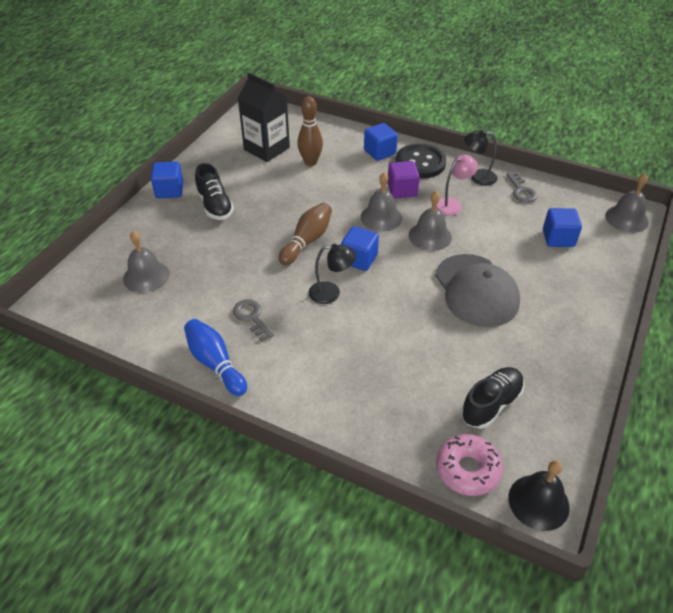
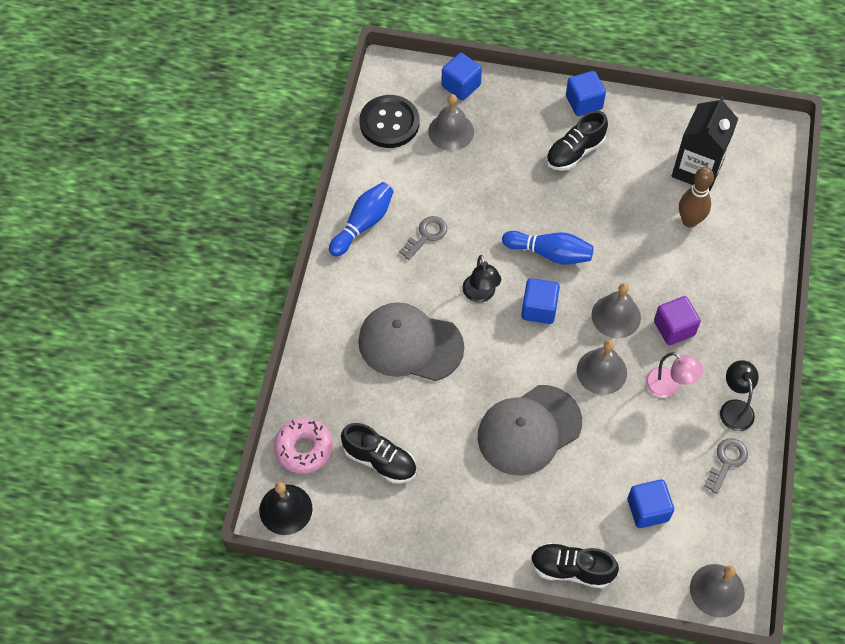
camera: 75 degrees right, 15 degrees up
brown bowling pin [279,203,332,265] -> blue bowling pin [502,231,594,265]
blue cube [364,123,398,161] -> blue cube moved to [441,53,482,100]
black button [395,144,446,178] -> black button moved to [359,95,419,148]
grey key [506,172,537,203] -> grey key turned 150 degrees clockwise [704,438,748,494]
none -> grey cap [358,302,464,381]
none -> black shoe [531,543,619,589]

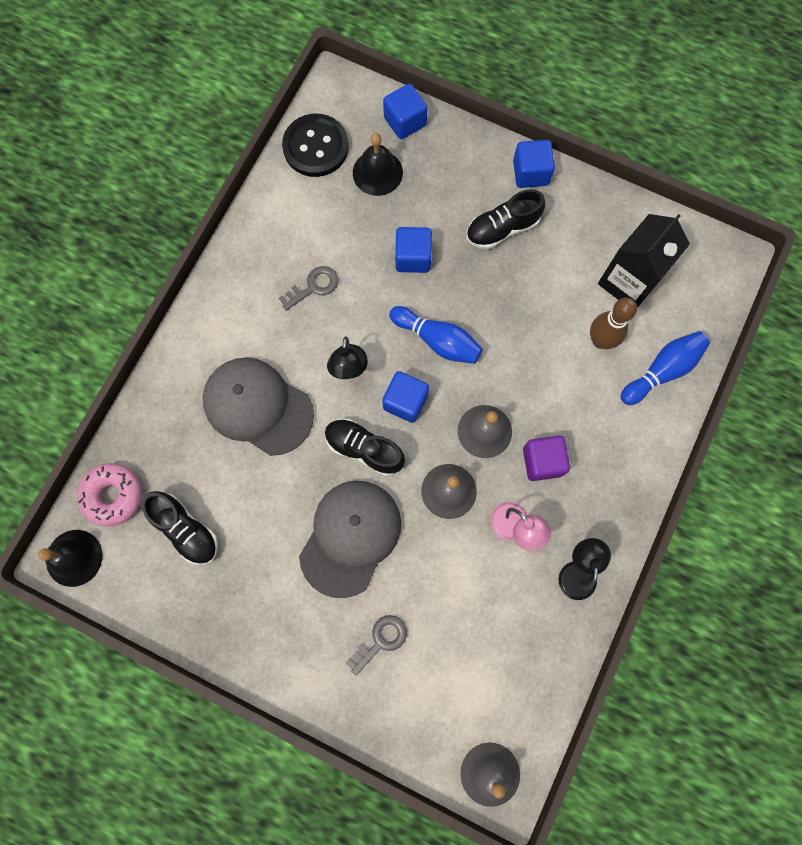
camera: 15 degrees right, 15 degrees up
blue bowling pin [329,182,394,257] -> blue bowling pin moved to [621,331,710,405]
grey bell [428,94,474,151] -> black bell [353,133,403,196]
grey cap [478,385,582,476] -> grey cap turned 135 degrees clockwise [299,481,401,598]
black shoe [531,543,619,589] -> black shoe moved to [325,419,405,476]
blue cube [627,479,674,528] -> blue cube moved to [395,227,432,273]
grey key [704,438,748,494] -> grey key moved to [346,615,407,676]

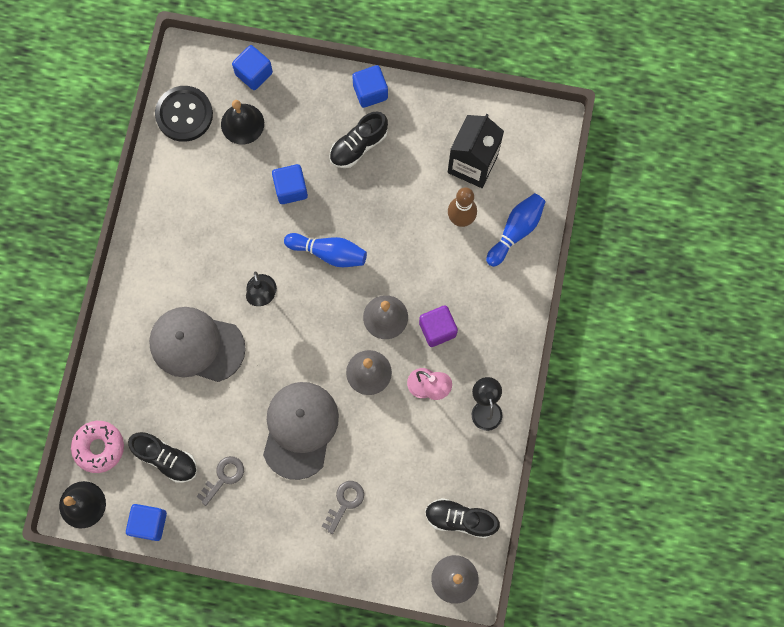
camera: 15 degrees left, 0 degrees up
grey key [279,266,338,311] -> grey key moved to [196,456,244,506]
black shoe [325,419,405,476] -> black shoe moved to [425,498,500,538]
blue cube [382,371,429,423] -> blue cube moved to [126,504,167,541]

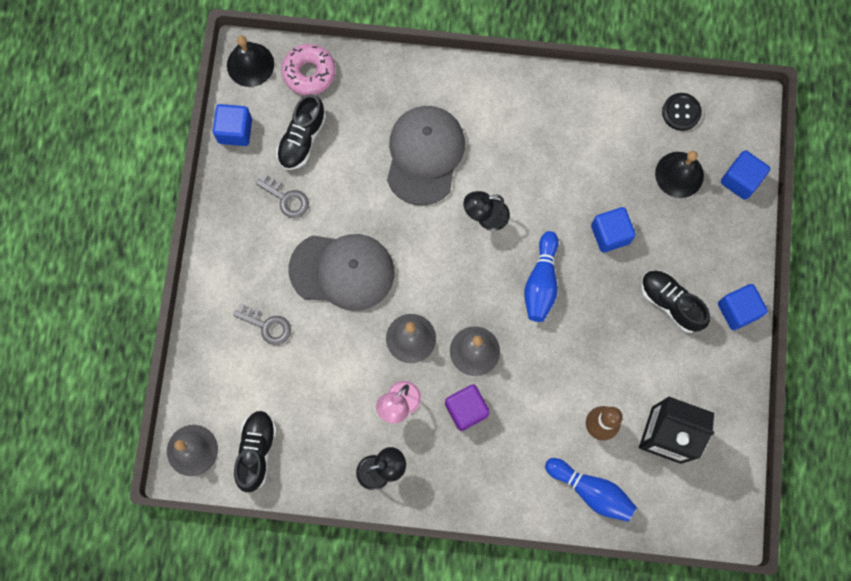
camera: 85 degrees right, 0 degrees up
black button [155,86,213,142] -> black button [662,93,702,131], size x0.61

